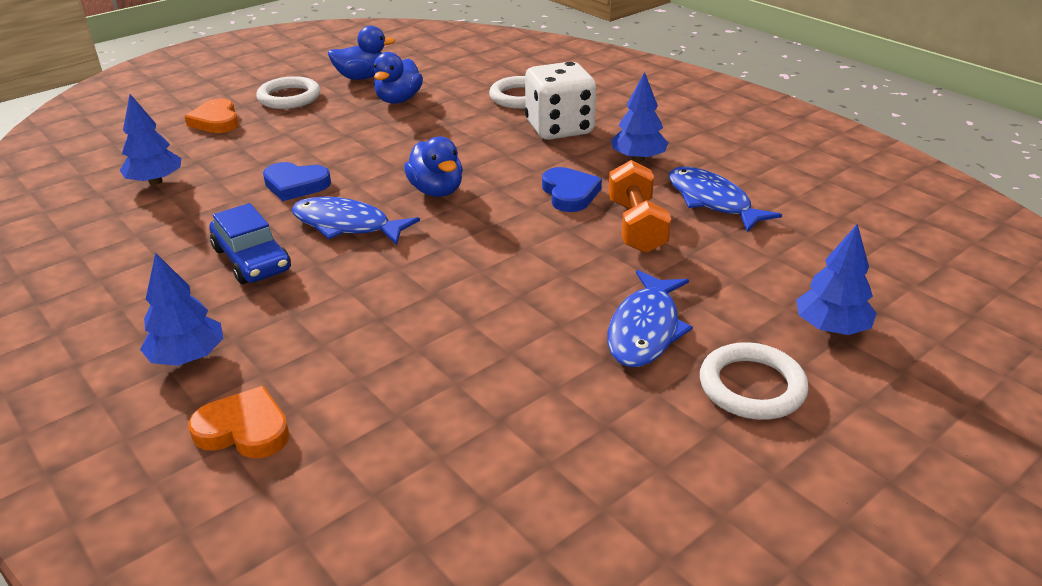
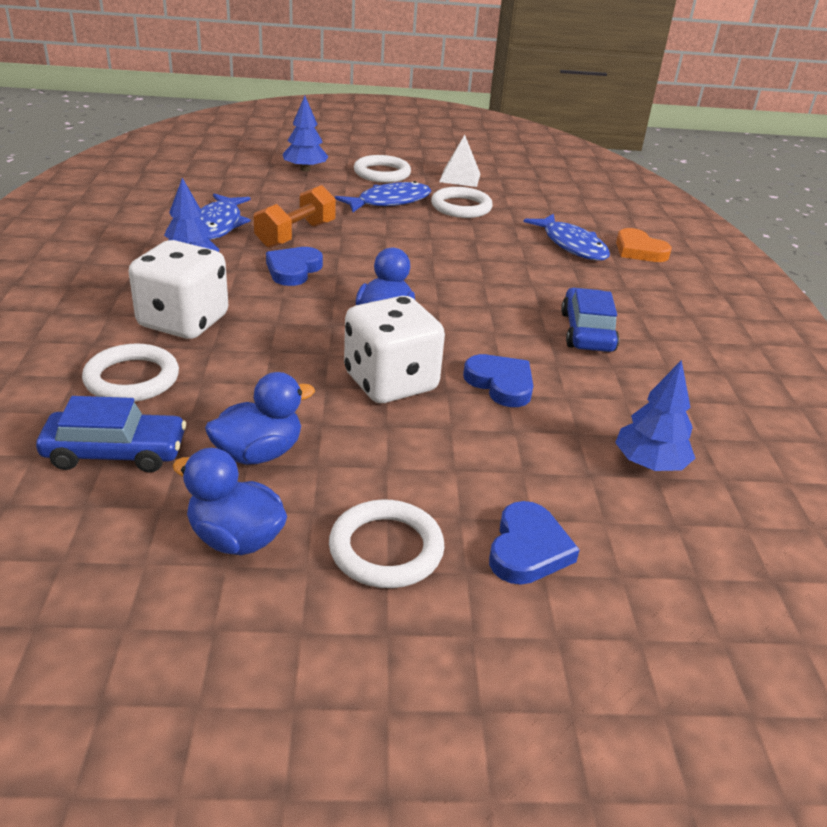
camera: 145 degrees left, 0 degrees up
blue tree [140,253,223,366] -> none
orange heart [184,99,239,133] -> blue heart [489,501,580,585]
blue fish [291,197,420,245] -> blue fish moved to [524,214,610,261]
none -> blue car [36,396,186,473]
none -> white dice [344,296,445,403]
none -> white ring [431,187,493,218]
none -> white pyramid [439,135,480,187]

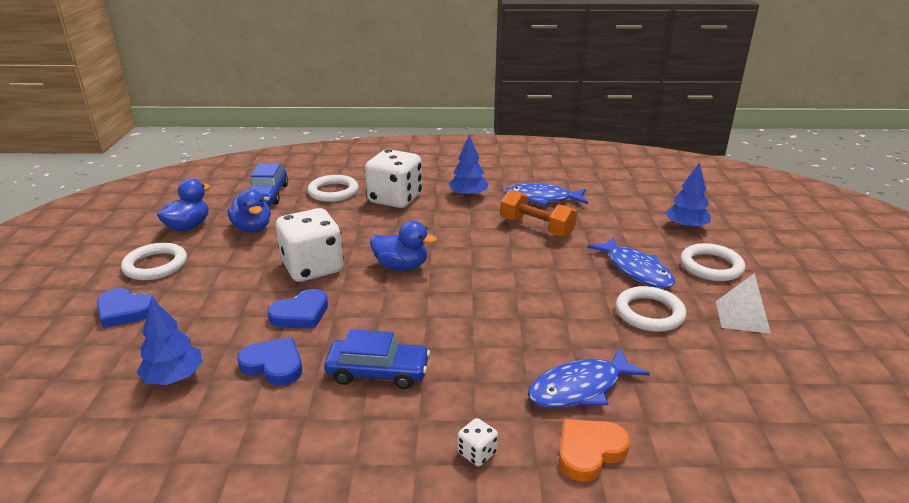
camera: 95 degrees right, 5 degrees down
blue heart [266,247,323,286] -> blue heart moved to [237,337,302,386]
none -> white dice [458,418,498,466]

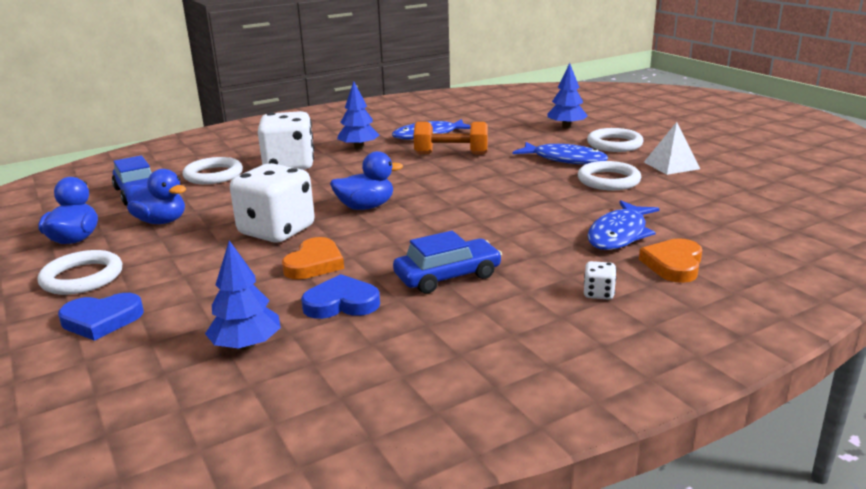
camera: 30 degrees left, 5 degrees down
blue heart [267,289,328,329] -> orange heart [282,237,344,279]

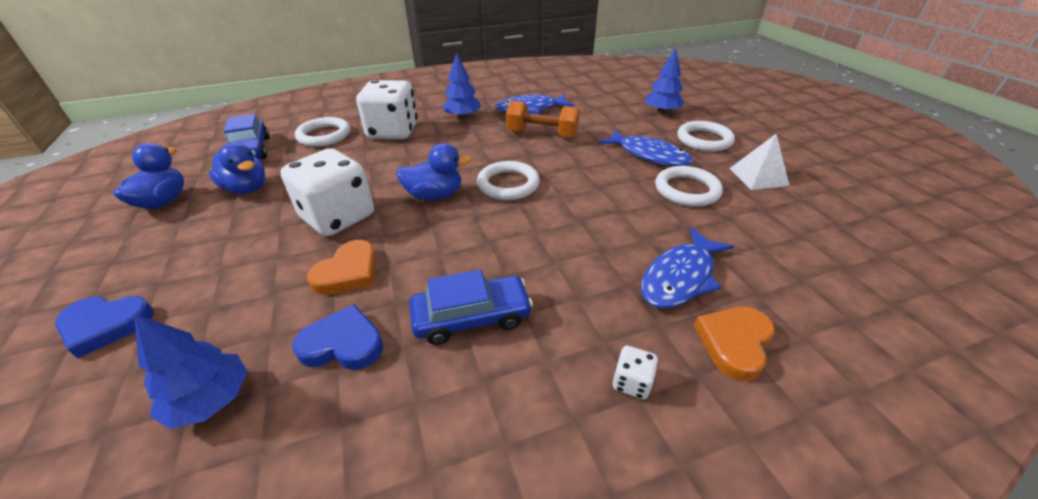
camera: 10 degrees right, 15 degrees up
white ring [38,250,122,295] -> white ring moved to [477,161,540,200]

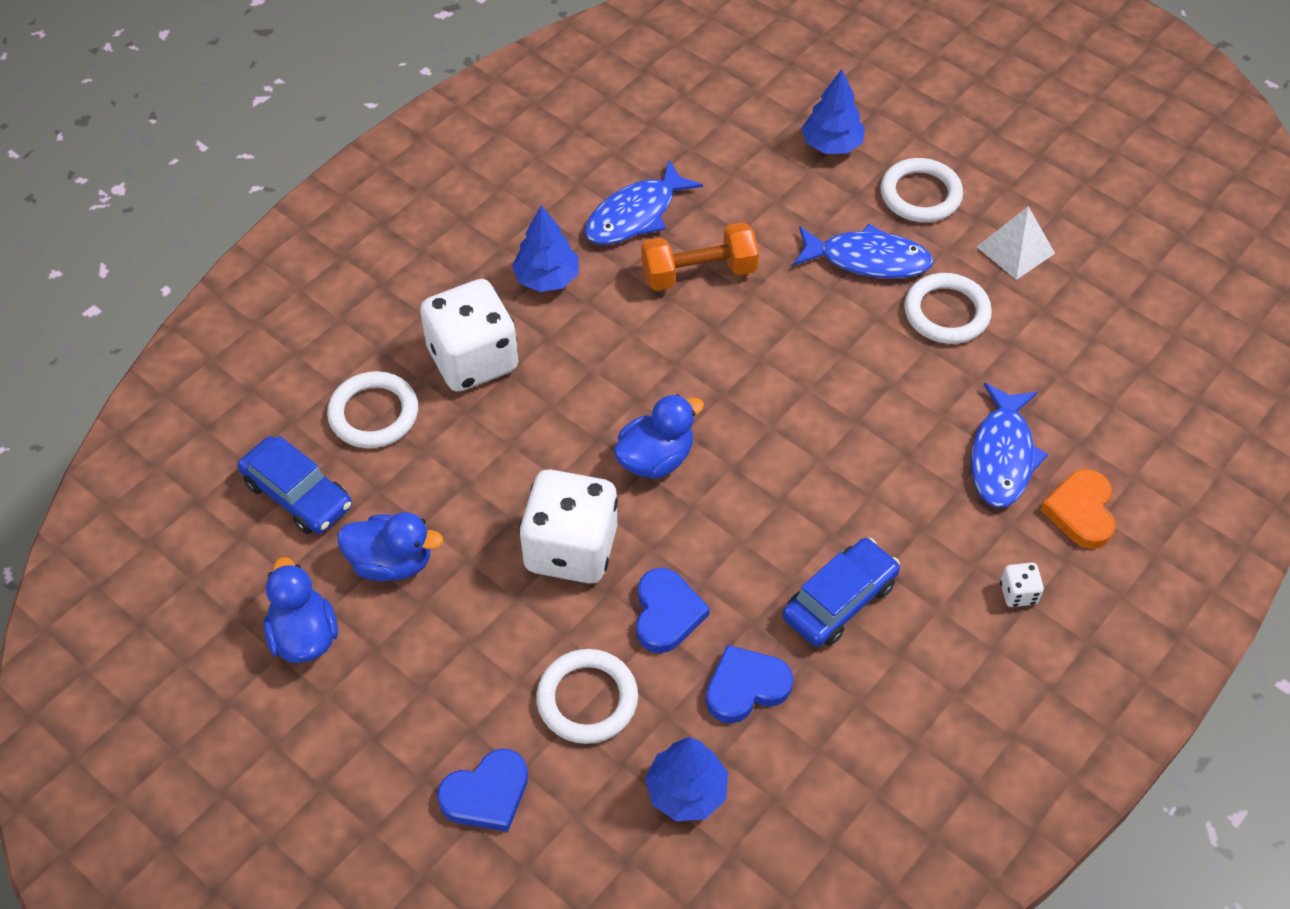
camera: 30 degrees left, 15 degrees up
orange heart [307,240,376,295] -> blue heart [636,568,710,653]
white ring [477,161,540,200] -> white ring moved to [536,649,638,744]

